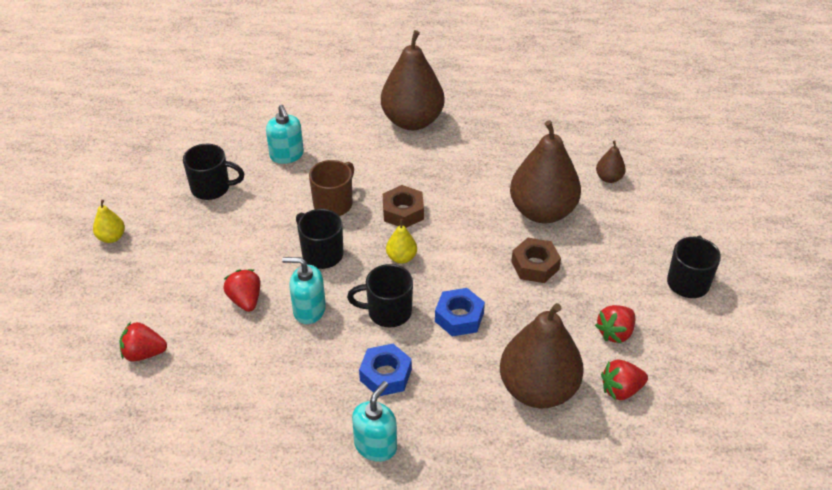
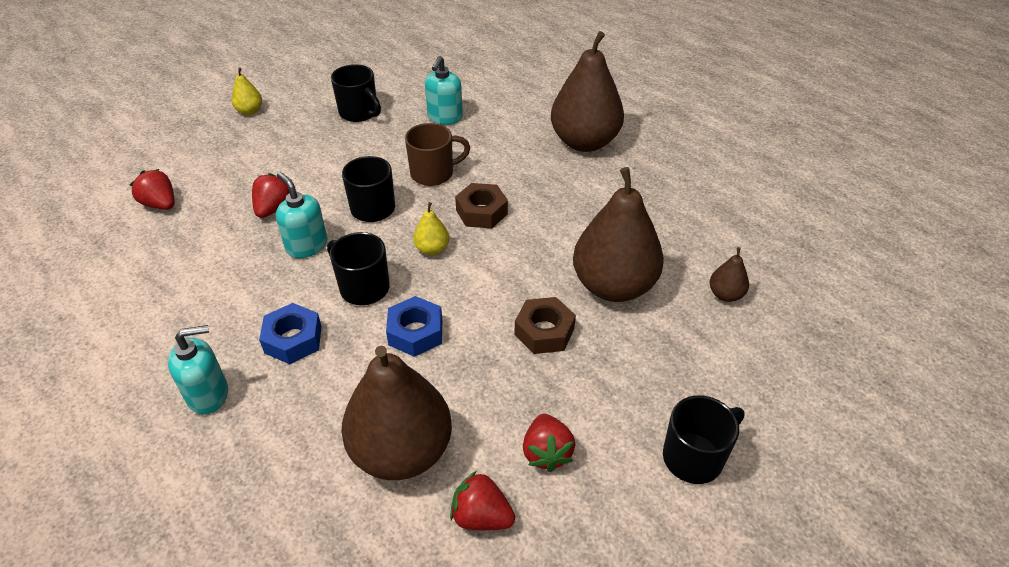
camera: 40 degrees right, 0 degrees up
red strawberry [595,305,635,343] -> red strawberry turned 90 degrees counterclockwise [523,414,575,472]

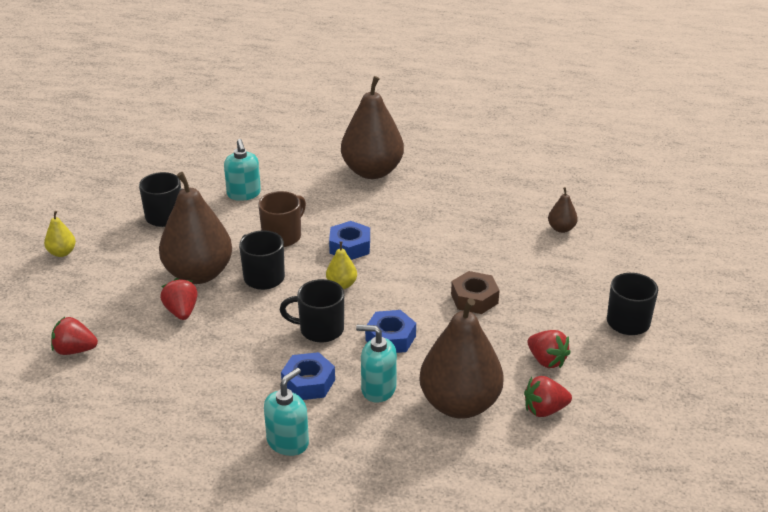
camera: 35 degrees left, 10 degrees down
turquoise soap dispenser [276,172,327,258] -> turquoise soap dispenser moved to [356,325,397,403]
brown nut [455,183,508,228] -> blue nut [329,221,370,260]
brown pear [573,167,664,302] -> brown pear moved to [159,172,232,284]

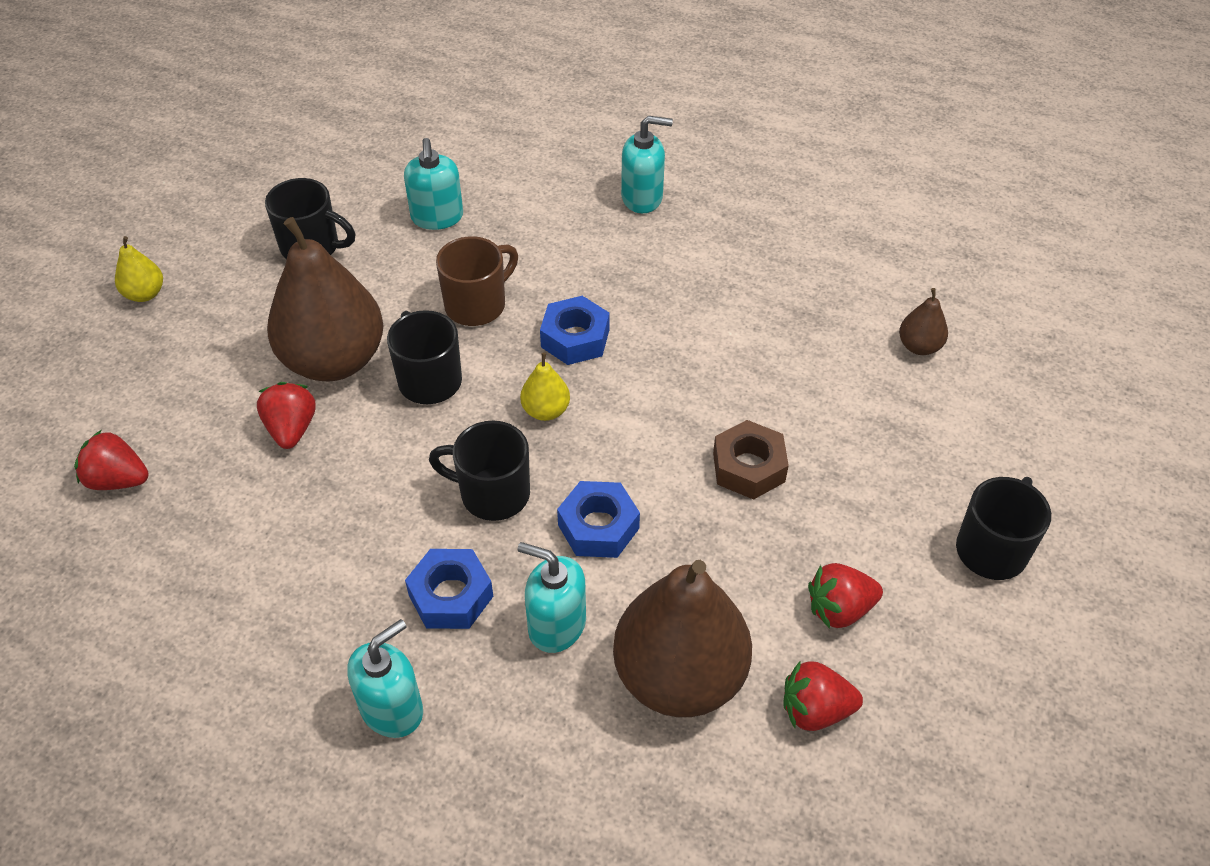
camera: 10 degrees right, 15 degrees up
brown pear [341,76,404,179] -> turquoise soap dispenser [621,116,673,213]
red strawberry [527,330,571,368] -> red strawberry turned 105 degrees clockwise [808,563,883,629]

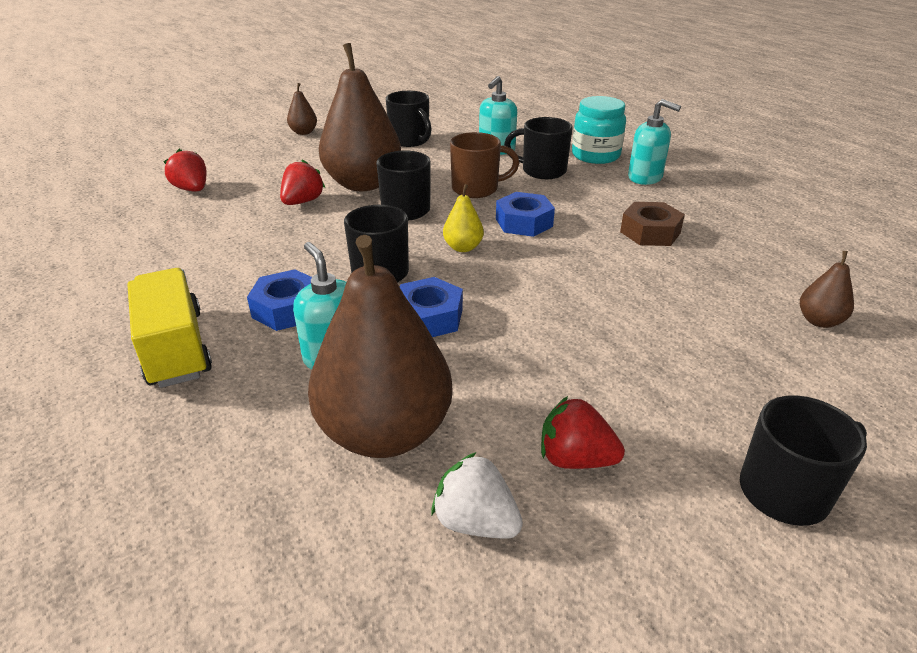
camera: 35 degrees right, 15 degrees down
yellow pear [115,236,163,302] -> brown pear [287,83,317,135]
turquoise soap dispenser [347,619,423,738] -> yellow truck [127,268,212,388]
brown nut [713,420,789,500] -> brown nut moved to [620,202,685,246]
red strawberry [784,660,863,731] -> white strawberry [431,452,523,539]
none -> black mug [504,117,573,179]
none -> turquoise jar [572,96,626,164]

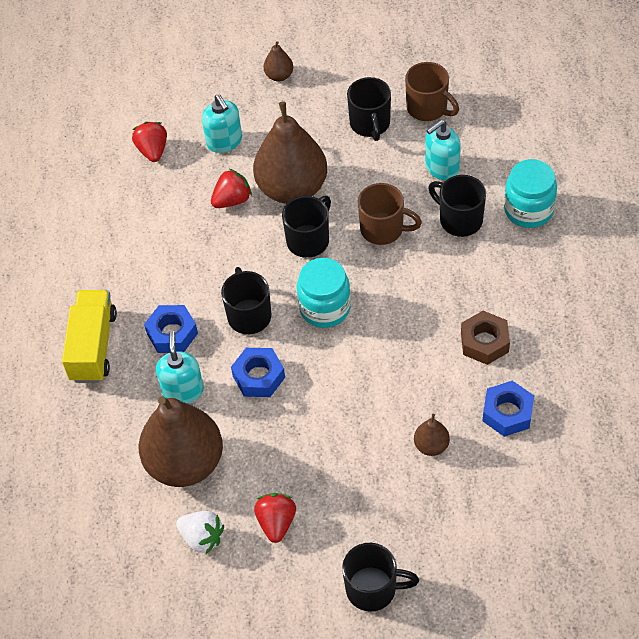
camera: 30 degrees right, 20 degrees up
white strawberry [431,452,523,539] -> white strawberry turned 150 degrees clockwise [176,511,224,554]
yellow pear [443,184,484,252] -> turquoise jar [297,258,351,328]
blue nut [496,192,555,237] -> blue nut moved to [483,381,534,437]
red strawberry [541,396,625,469] -> red strawberry turned 45 degrees clockwise [254,493,296,543]
turquoise soap dispenser [628,99,681,185] -> turquoise soap dispenser moved to [202,94,242,153]
brown pear [800,251,854,328] -> brown pear moved to [414,414,450,456]
none -> brown mug [405,62,459,121]

